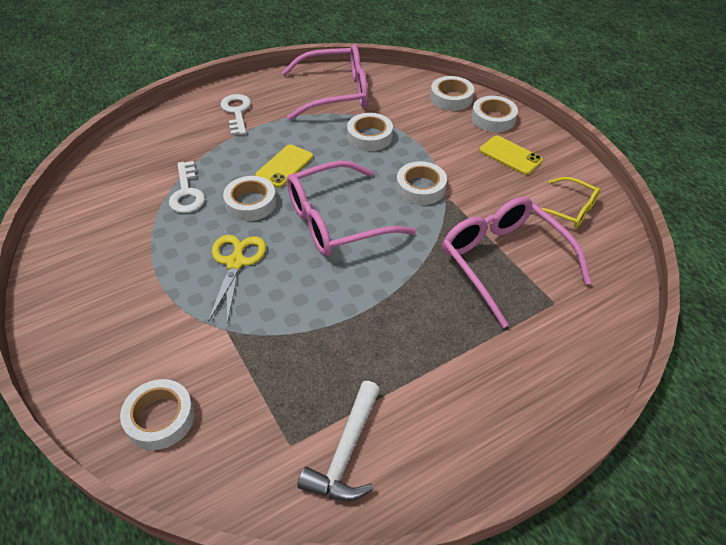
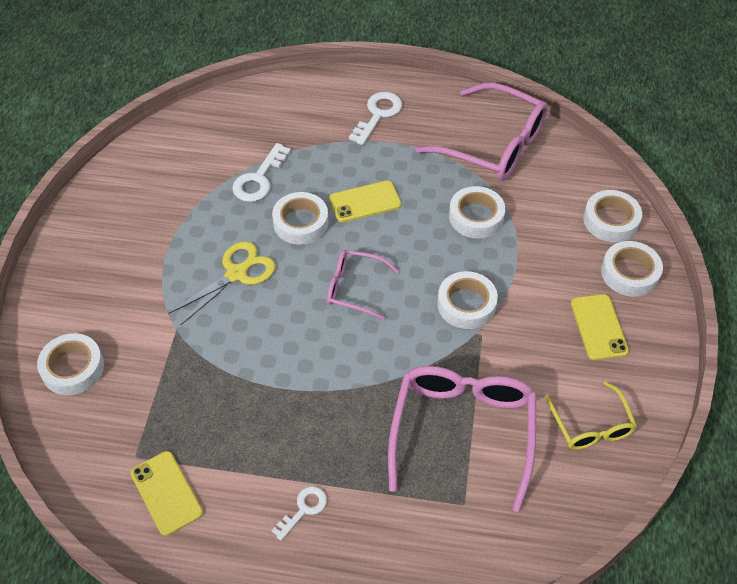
camera: 40 degrees right, 5 degrees up
pink glasses [286,160,416,256] -> pink glasses [327,250,399,320], size x0.55
white hammer [298,381,380,501] -> yellow phone [131,451,203,536]
none -> white key [272,486,327,541]

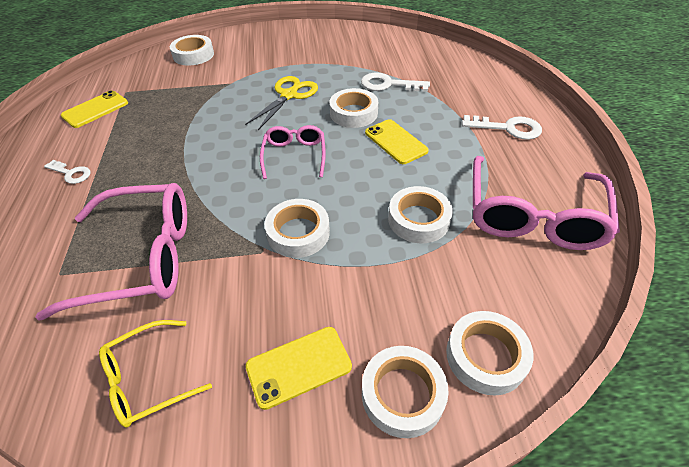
camera: 75 degrees right, 5 degrees down
yellow scissors [169,241,276,325] -> yellow scissors turned 90 degrees counterclockwise [245,76,318,130]

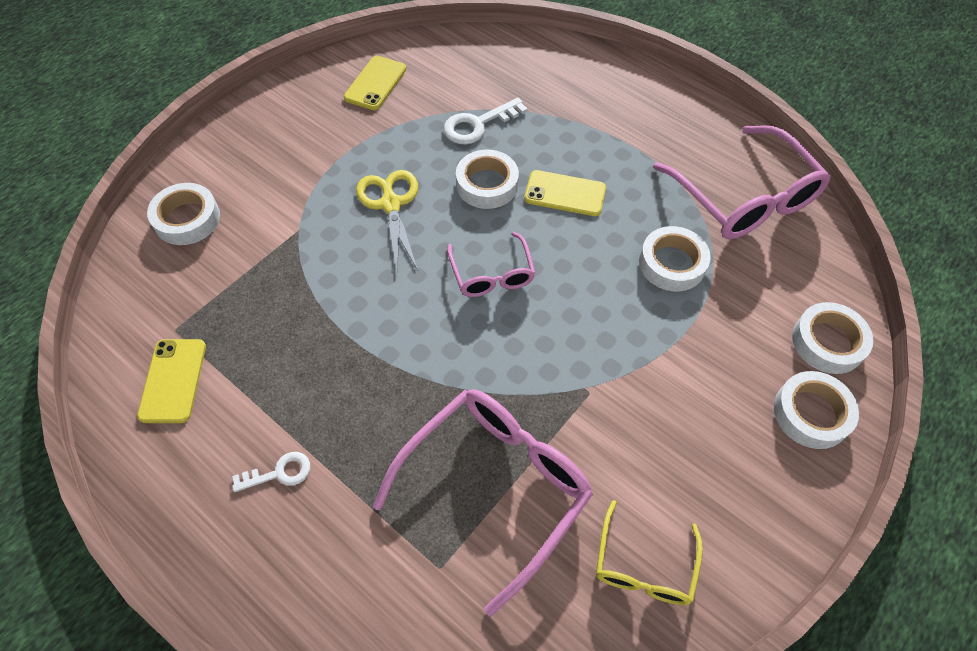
camera: 45 degrees left, 10 degrees up
yellow phone [246,327,352,410] -> yellow phone moved to [344,56,406,110]
pink glasses [260,125,326,179] -> pink glasses turned 150 degrees counterclockwise [447,232,535,297]
white tape [265,199,330,258] -> none
white key [462,115,542,140] -> none

